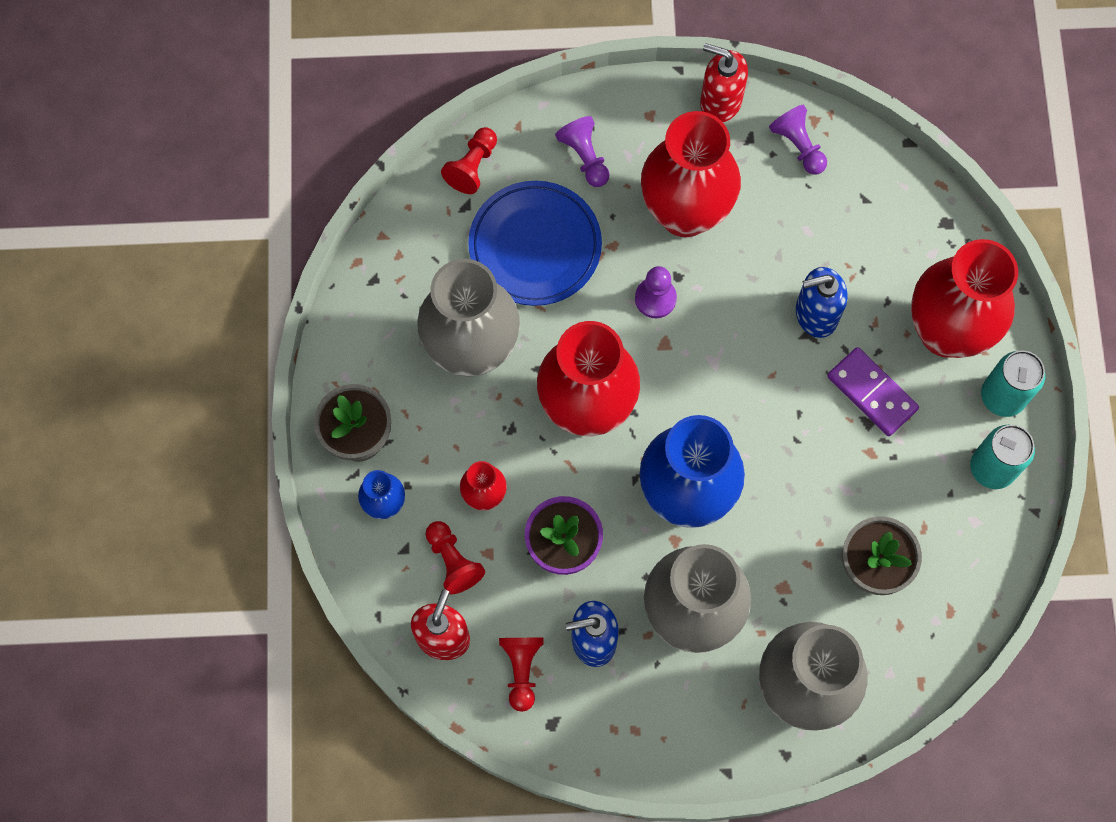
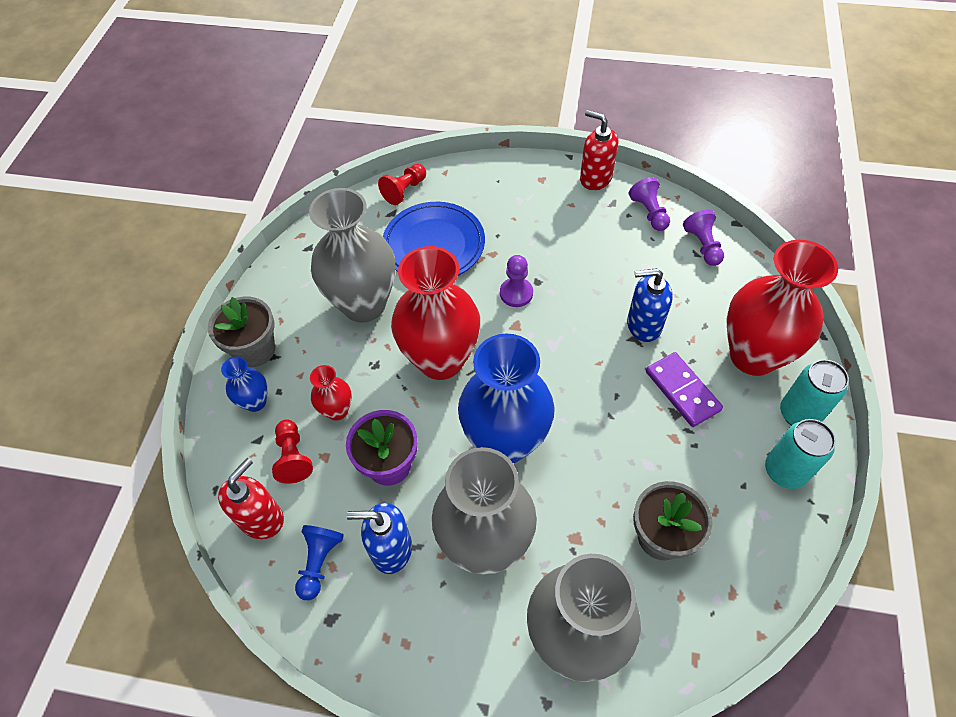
camera: 15 degrees right, 15 degrees down
red pawn [499,637,543,712] -> blue pawn [295,525,344,600]
purple pawn [555,116,609,187] -> purple pawn moved to [683,209,724,266]
red vase [641,111,741,237] -> none

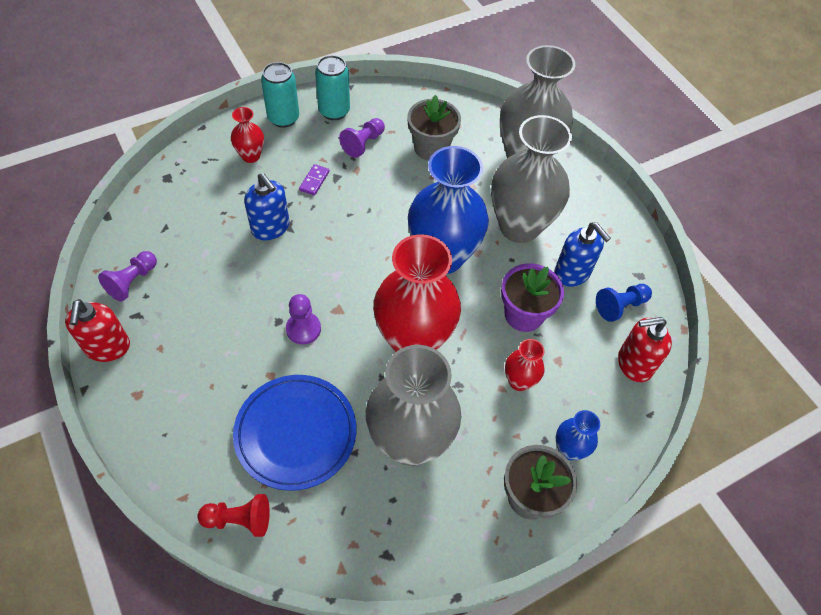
camera: 135 degrees left, 0 degrees up
red pawn [272,420,313,484] -> none
purple domino [646,352,723,427] -> purple domino [299,164,329,196], size x0.56
purple pawn [683,209,724,266] -> purple pawn moved to [339,118,385,158]
red vase [726,240,838,376] -> red vase [231,107,264,163], size x0.46

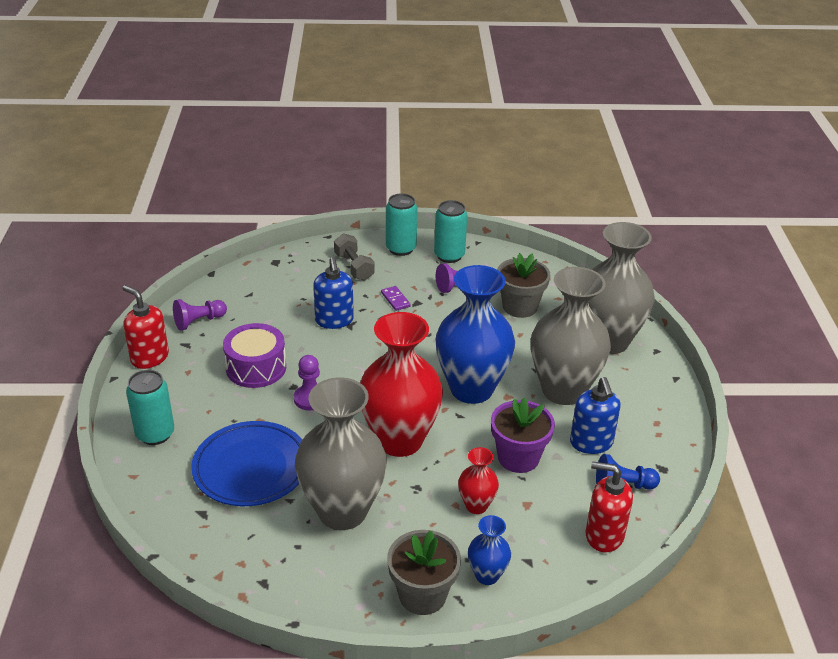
camera: 30 degrees right, 20 degrees down
red soap dispenser [65,299,130,362] -> red soap dispenser turned 105 degrees clockwise [122,285,169,369]
red pawn [197,494,270,537] -> none
red vase [231,107,264,163] -> grey dumbbell [334,233,375,281]
purple domino [299,164,329,196] -> purple domino turned 75 degrees counterclockwise [381,286,411,311]
none -> turquoise can [126,370,174,445]
none -> purple drum [223,323,286,388]

